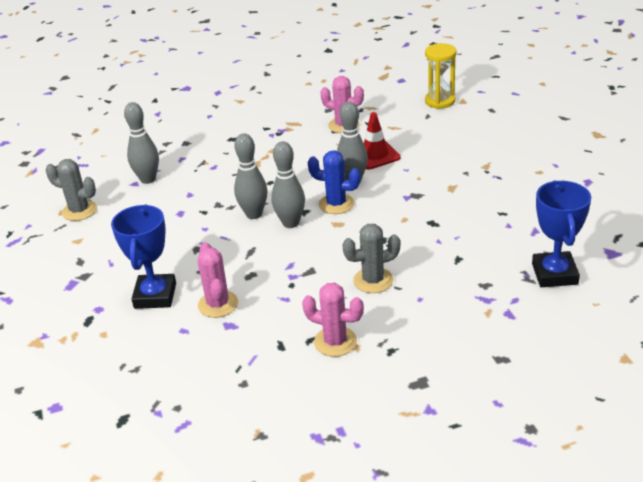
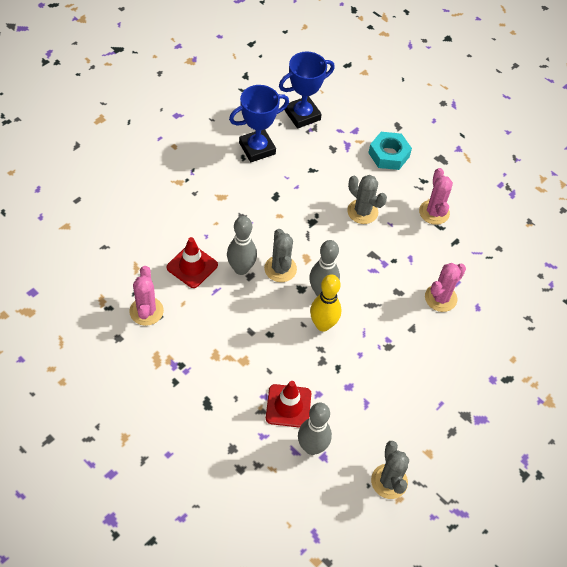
camera: 125 degrees left, 20 degrees up
blue trophy [111,204,176,309] -> blue trophy moved to [229,85,289,162]
grey bowling pin [234,133,267,219] -> yellow bowling pin [310,274,341,331]
blue cactus [308,151,361,214] -> grey cactus [264,229,297,282]
yellow hourglass [425,43,457,109] -> none
none -> red traffic cone [266,381,311,428]
none -> turquoise nut [368,132,412,170]

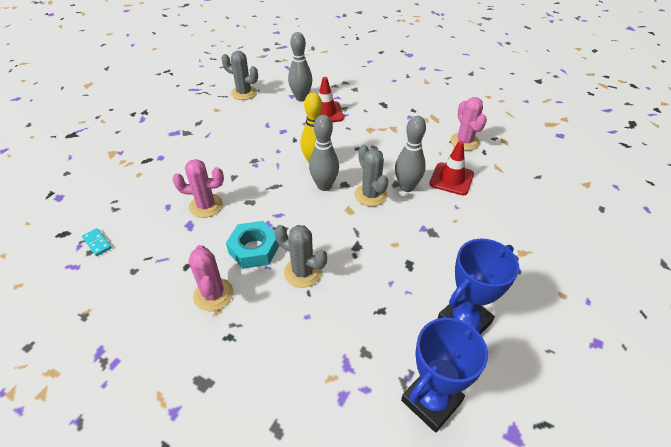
camera: 170 degrees right, 10 degrees down
turquoise nut [368,132,412,170] -> turquoise nut moved to [226,221,280,269]
grey cactus [371,441,409,499] -> grey cactus turned 45 degrees counterclockwise [221,51,258,100]
pink cactus [425,263,466,312] -> pink cactus turned 60 degrees clockwise [172,159,224,218]
none -> turquoise domino [82,228,112,256]

